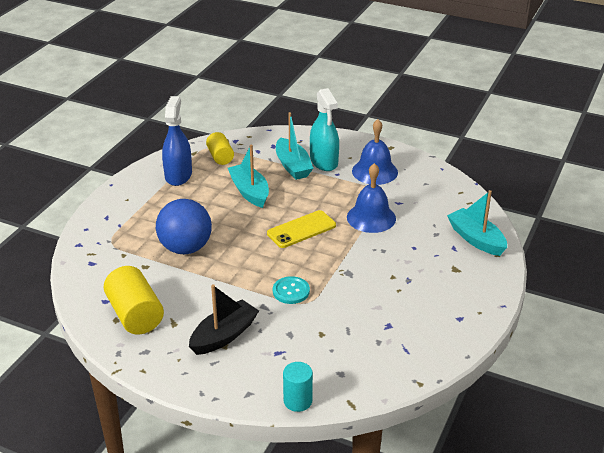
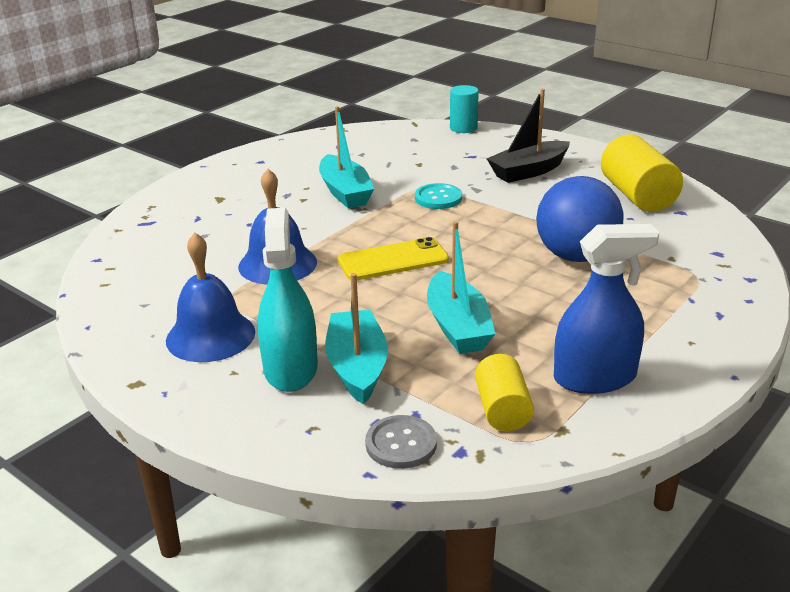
camera: 165 degrees left, 5 degrees down
blue spray bottle [162,96,192,186] -> blue spray bottle turned 120 degrees counterclockwise [554,224,659,394]
turquoise boat [447,190,507,256] -> turquoise boat moved to [319,106,374,209]
none -> grey button [365,415,437,469]

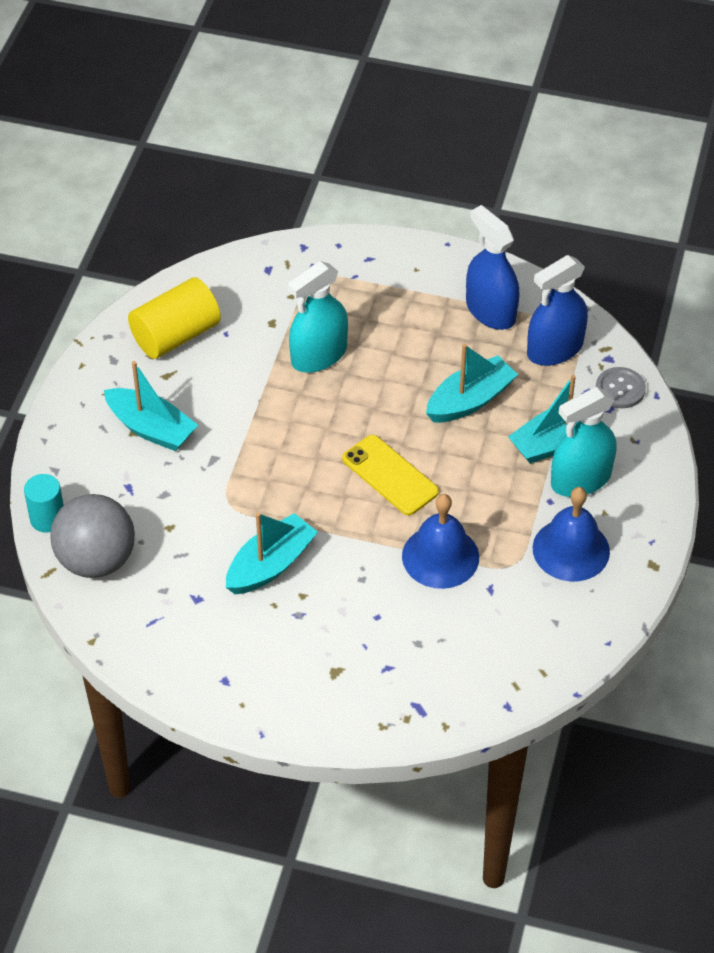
camera: 115 degrees left, 20 degrees up
turquoise button [415,183,462,209] -> none
yellow cylinder [475,354,534,432] -> blue spray bottle [527,255,588,366]
black boat [487,89,570,183] -> turquoise boat [104,361,198,451]
blue ball [536,176,623,262] -> turquoise spray bottle [288,261,348,373]
none -> grey ball [50,494,135,578]

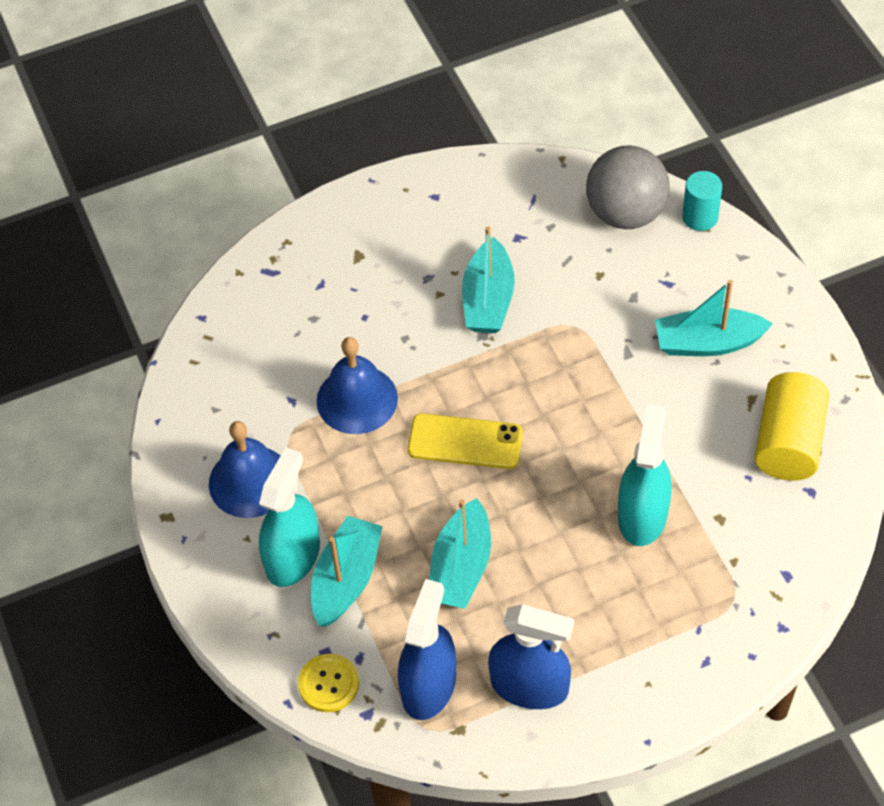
camera: 145 degrees right, 5 degrees up
grey button [596,367,646,408] -> yellow button [298,654,359,712]

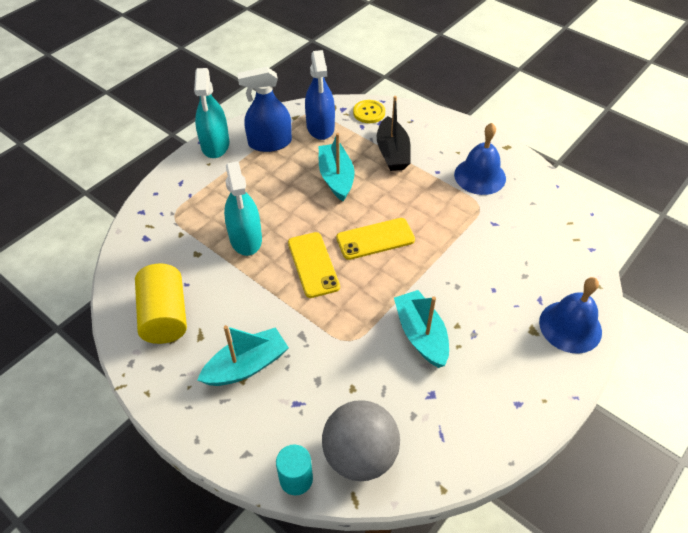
camera: 150 degrees right, 5 degrees down
turquoise spray bottle [259,448,320,587] -> turquoise spray bottle moved to [194,68,229,158]
turquoise boat [311,516,383,627] -> black boat [377,96,411,171]
blue bell [317,337,398,434] -> blue bell moved to [539,277,602,354]
none -> yellow phone [288,232,340,298]

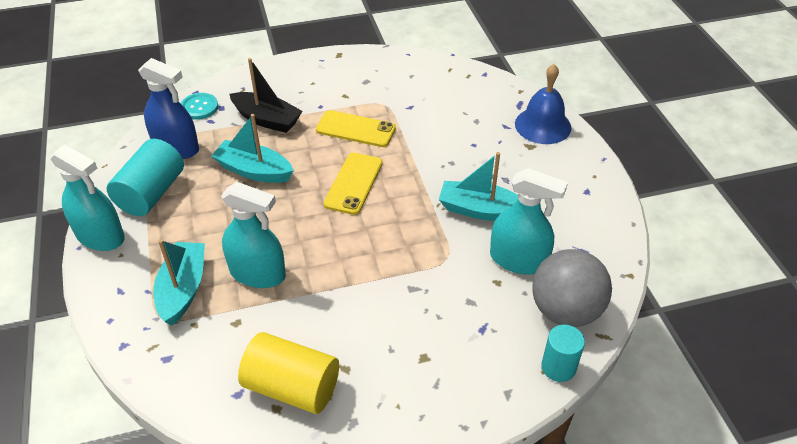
camera: 55 degrees left, 5 degrees down
turquoise boat [197,325,289,386] -> turquoise boat moved to [153,239,205,326]
blue spray bottle [237,67,292,152] -> turquoise cylinder [106,139,184,216]
yellow phone [288,232,340,298] -> yellow phone moved to [316,110,396,147]
yellow button [353,100,385,123] -> turquoise button [181,93,218,120]
blue bell [454,123,506,195] -> none
none -> turquoise spray bottle [490,168,568,275]

